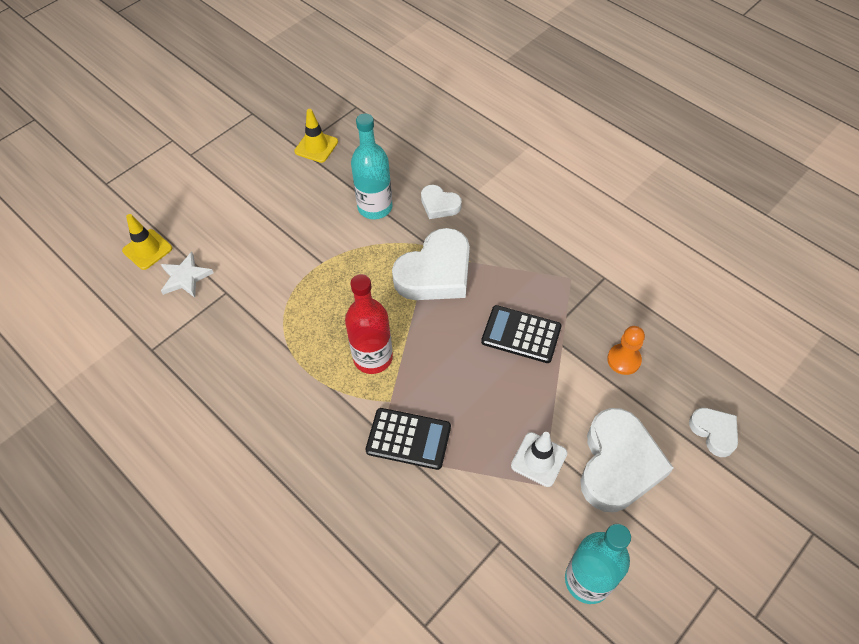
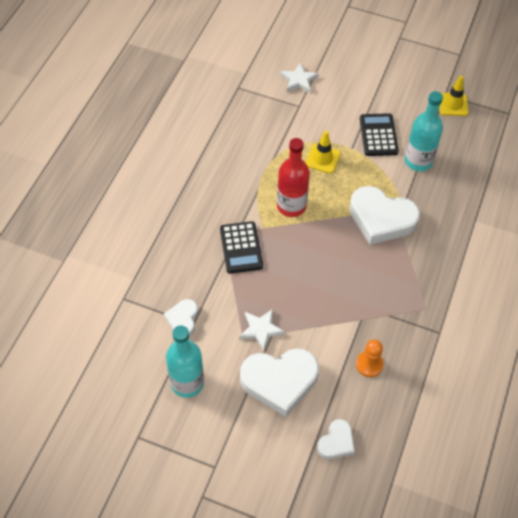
camera: 65 degrees right, 0 degrees up
yellow traffic cone [122,214,172,270] -> yellow traffic cone moved to [305,131,341,174]
white heart [421,185,462,219] -> white heart moved to [164,299,198,337]
black calculator [481,305,561,363] -> black calculator moved to [360,113,399,156]
white traffic cone [511,432,567,487] -> white star [239,309,285,351]

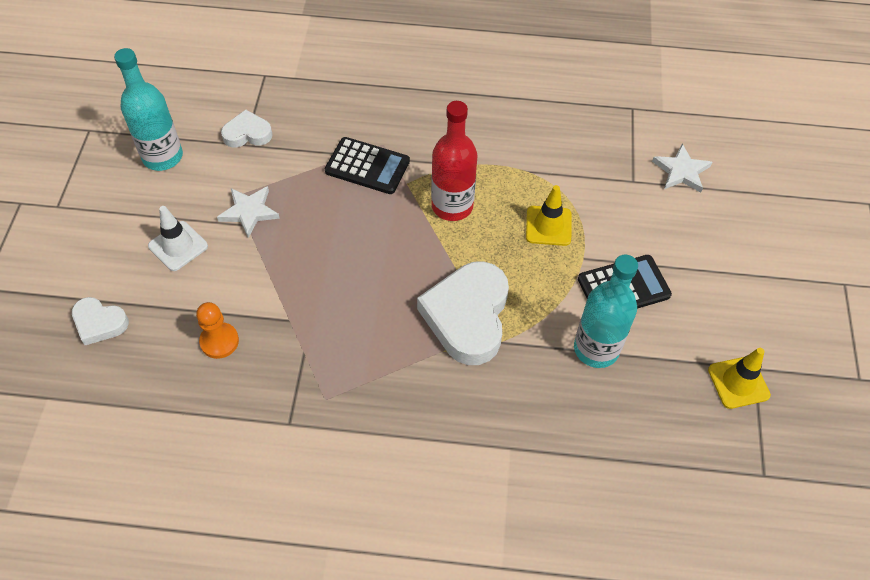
camera: 75 degrees right, 0 degrees up
black calculator [220,221,263,274] -> black calculator turned 135 degrees counterclockwise [325,137,410,194]
white heart [240,348,319,417] -> white traffic cone [148,206,208,271]

